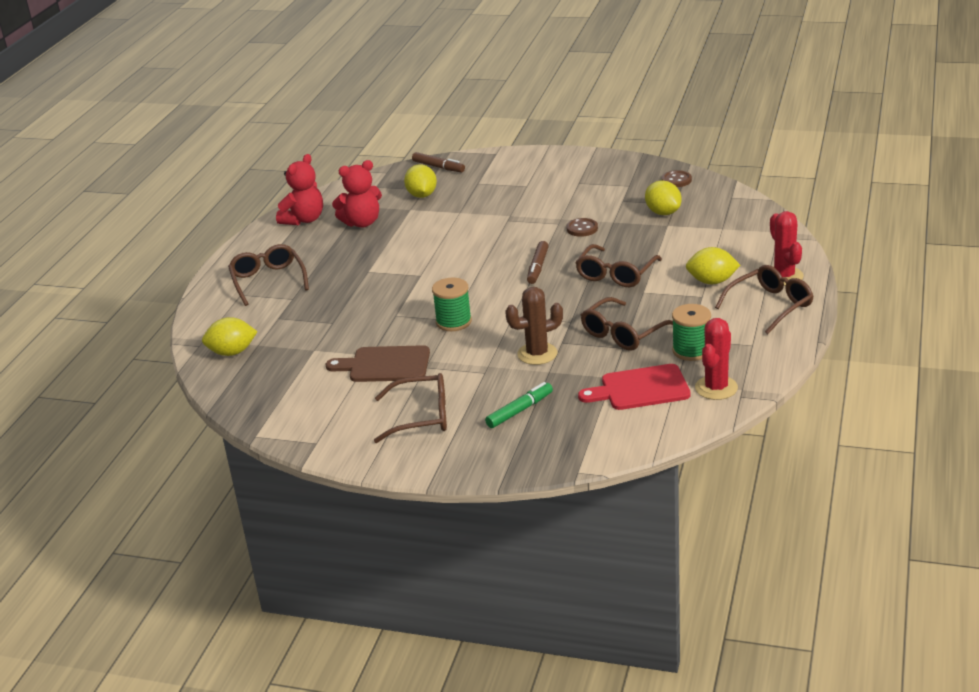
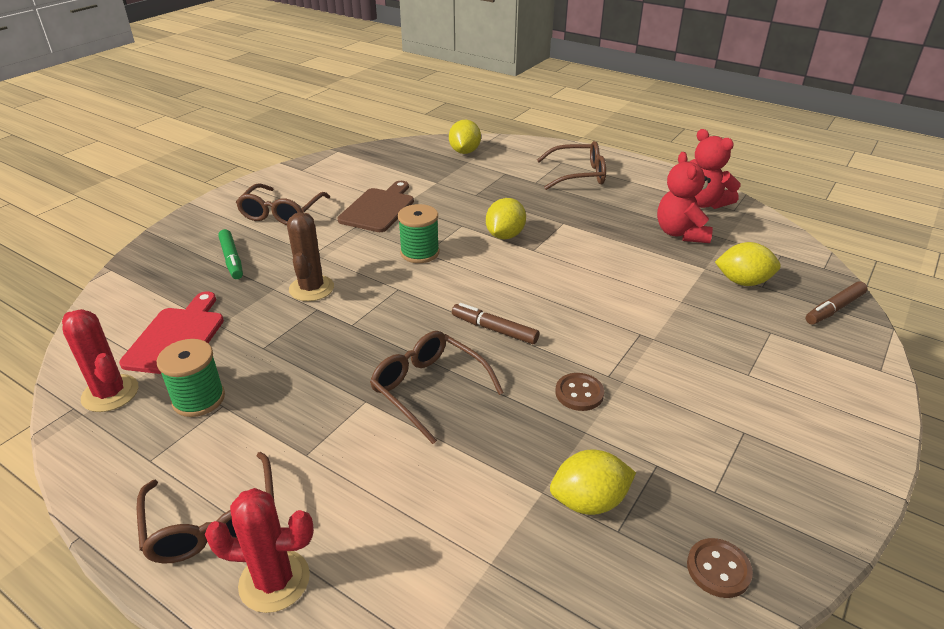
camera: 105 degrees right, 5 degrees up
brown glasses [581,297,673,351] -> none
yellow lemon [686,247,740,284] -> yellow lemon moved to [486,198,526,239]

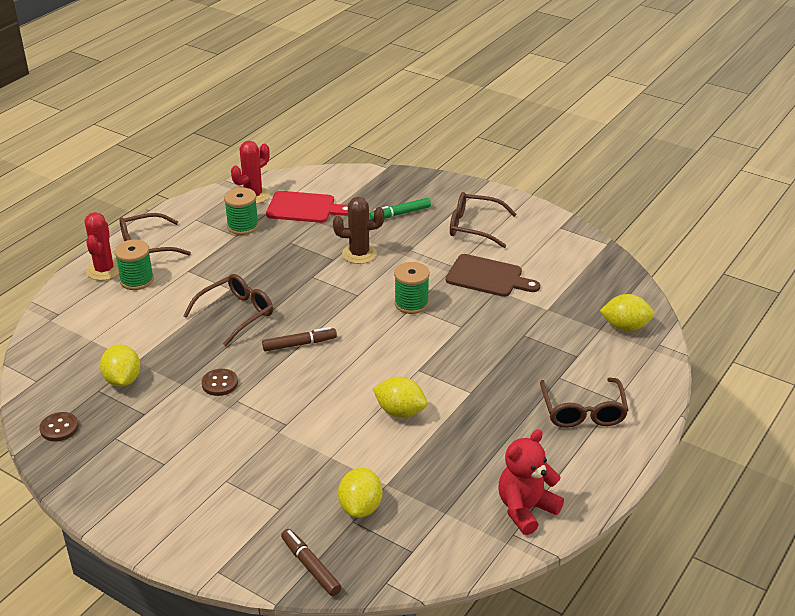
camera: 90 degrees right, 0 degrees up
brown marker [452,303,539,344] -> brown marker turned 45 degrees clockwise [262,327,337,351]
yellow lemon [486,198,526,239] -> yellow lemon moved to [373,377,427,418]
red teddy bear [657,152,713,243] -> none
none -> green spool [114,240,154,290]

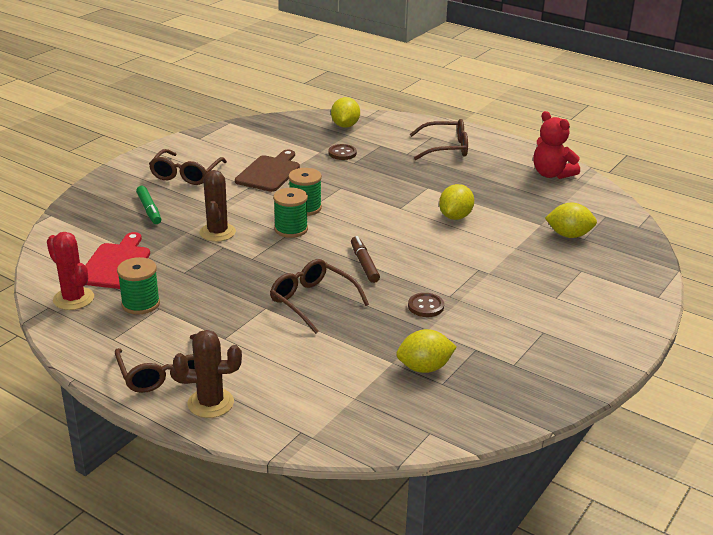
camera: 90 degrees left, 5 degrees down
brown button [39,412,79,441] -> brown button moved to [329,144,357,160]
red cactus [85,212,119,281] -> brown cactus [173,330,242,418]
green spool [114,240,154,290] -> green spool moved to [273,188,308,238]
brown marker [281,529,342,596] -> none

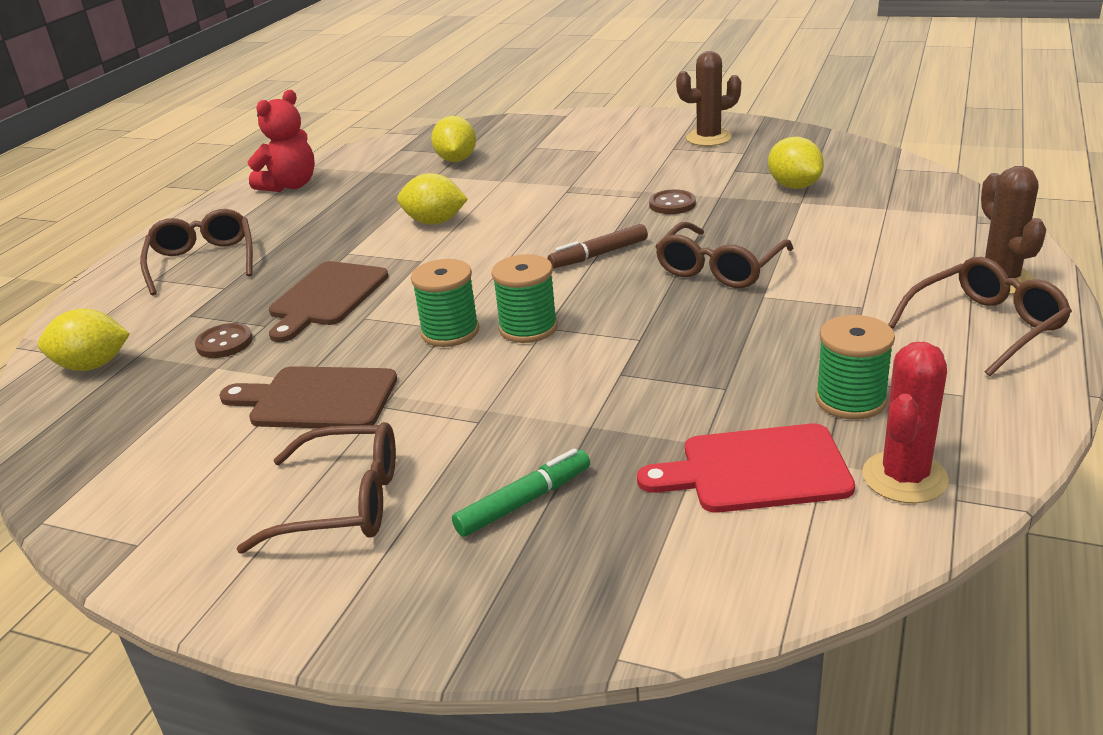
camera: 100 degrees left, 0 degrees up
brown cactus [199,170,236,242] -> brown cactus moved to [676,51,741,146]
none -> brown cutting board [269,261,389,342]

